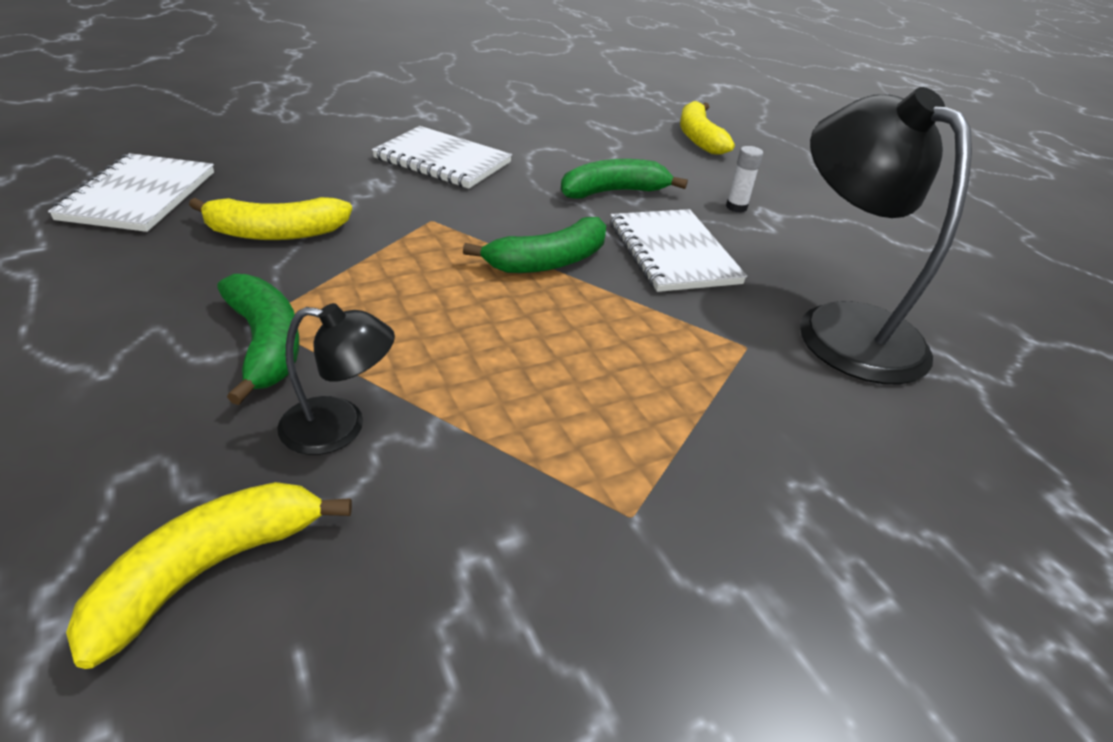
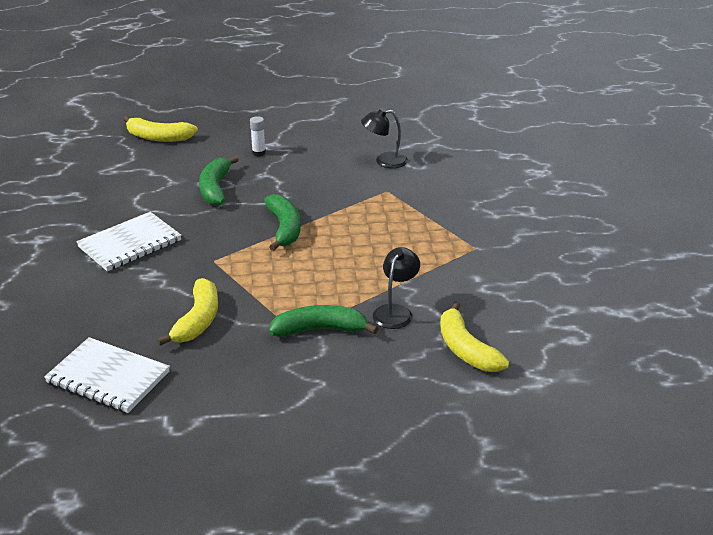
camera: 65 degrees left, 5 degrees down
white notebook [610,209,747,292] -> none
black lamp [800,87,972,384] -> black lamp [361,108,408,168], size x0.50

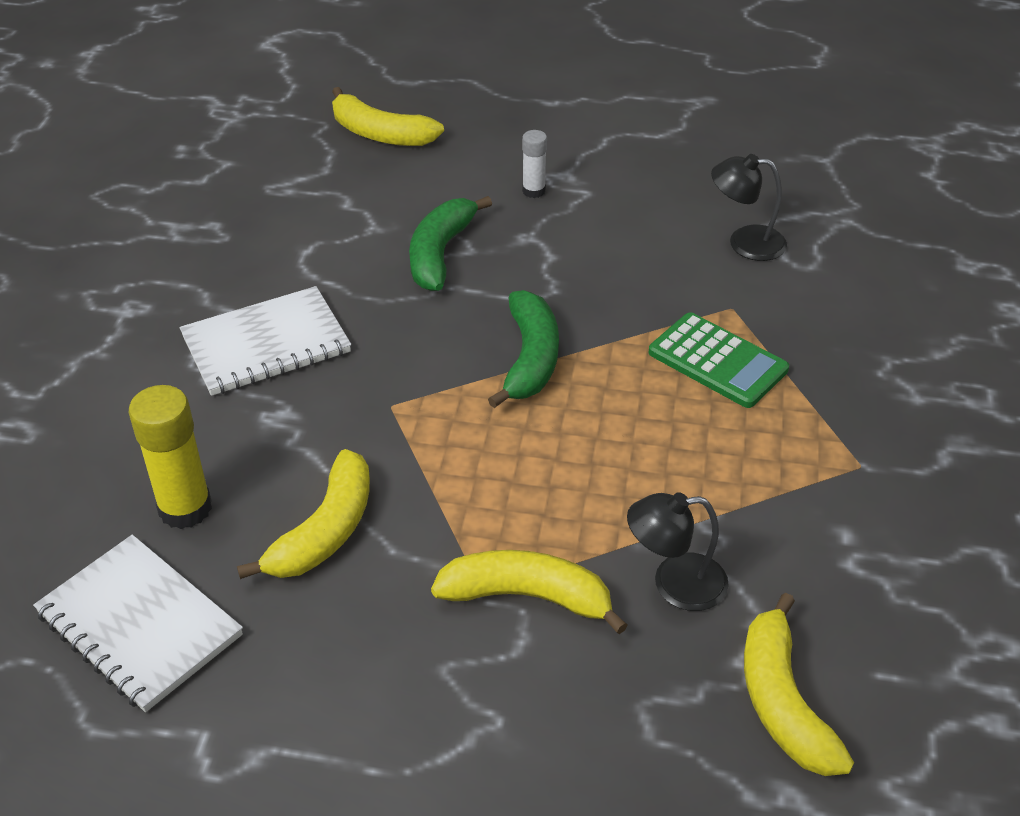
camera: 15 degrees right, 10 degrees up
green banana [269,305,378,337] -> yellow banana [431,550,628,634]
black lamp [373,247,420,329] -> black lamp turned 135 degrees counterclockwise [627,492,729,611]
none -> yellow glue stick [128,385,212,529]
none -> green calculator [649,312,789,408]

